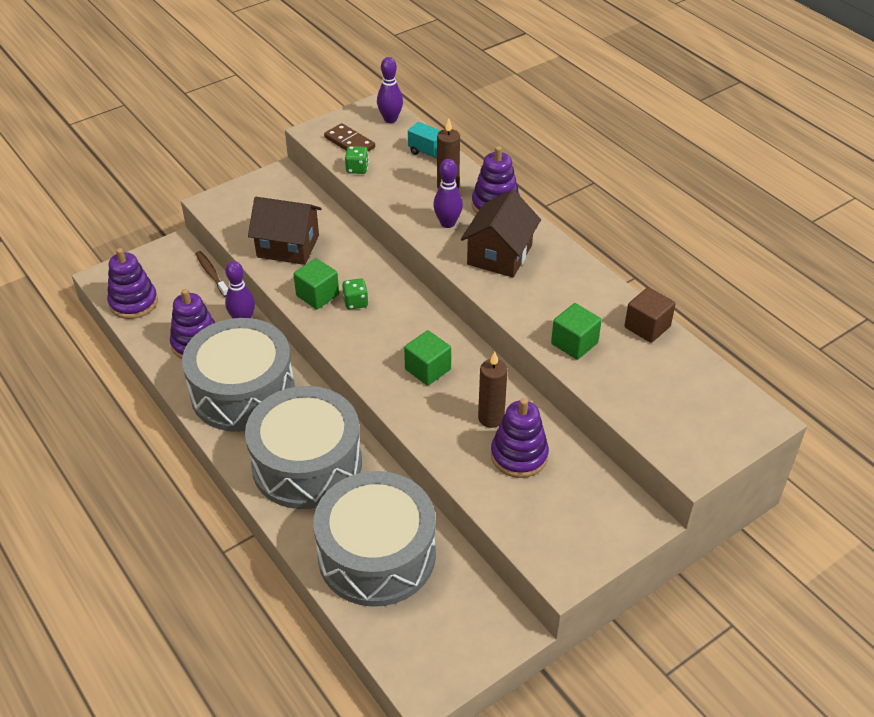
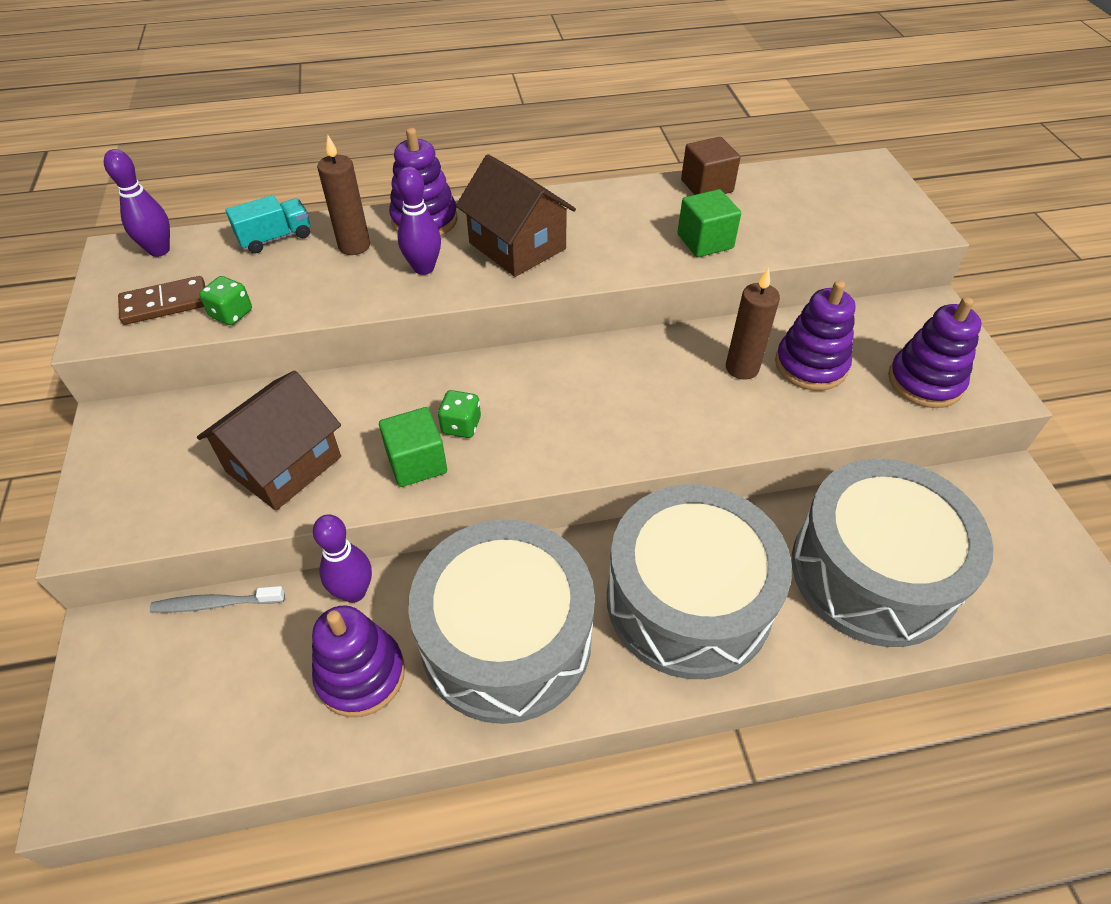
camera: 65 degrees left, 5 degrees up
purple stacking toy [107,248,158,319] -> purple stacking toy moved to [888,297,982,408]
brown toothbrush [196,251,228,297] -> grey toothbrush [150,586,285,613]
green cube [404,330,451,386] -> none

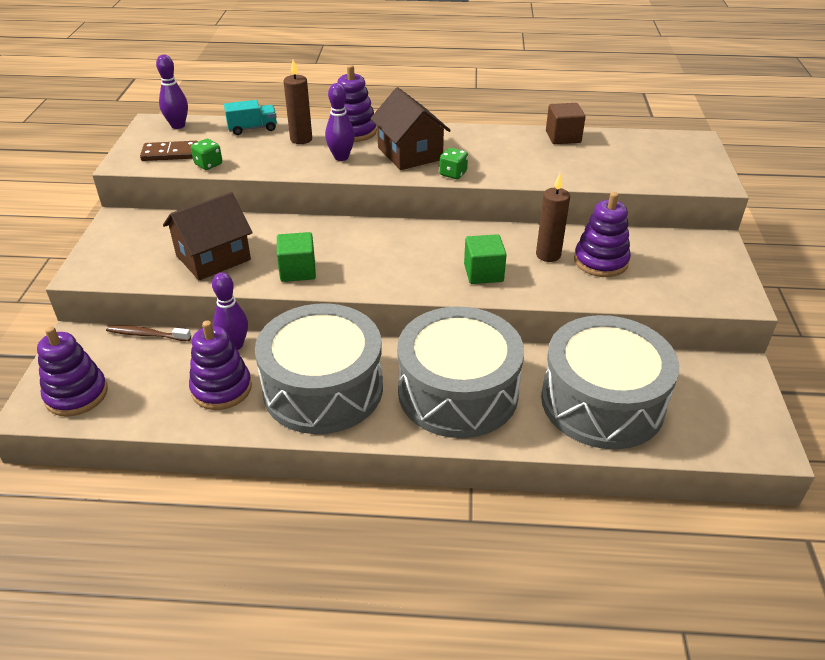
camera: 15 degrees right, 10 degrees down
grey toothbrush [150,586,285,613] -> brown toothbrush [106,325,191,341]
green dice [438,390,481,438] -> green dice moved to [439,148,468,179]
green cube [677,189,741,257] -> green cube moved to [464,234,507,284]
purple stacking toy [888,297,982,408] -> purple stacking toy moved to [37,326,108,416]

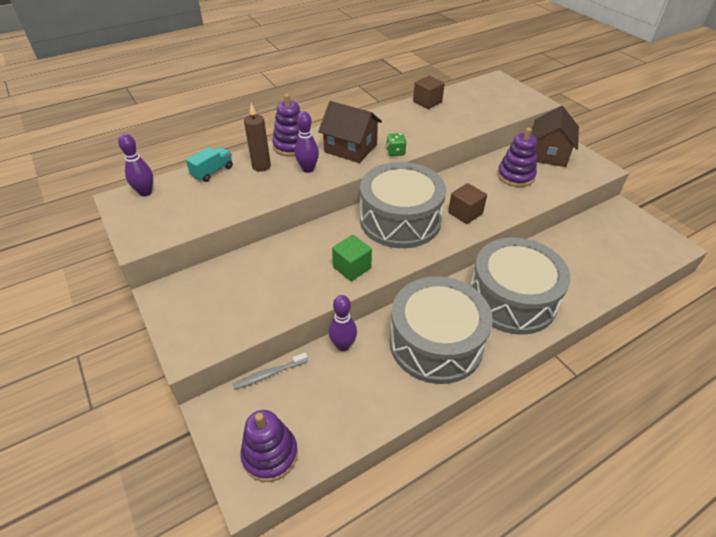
camera: 35 degrees left, 5 degrees up
brown toothbrush [106,325,191,341] -> grey toothbrush [233,353,308,390]
brown domino [140,141,198,161] -> none
brown house [163,192,253,280] -> brown house moved to [532,106,579,167]
purple stacking toy [189,321,252,410] -> none
green dice [191,139,222,170] -> none
green cube [464,234,507,284] -> brown cube [448,183,487,224]
brown candle [536,174,570,262] -> none
grey drum [541,315,679,449] -> grey drum moved to [360,162,446,248]

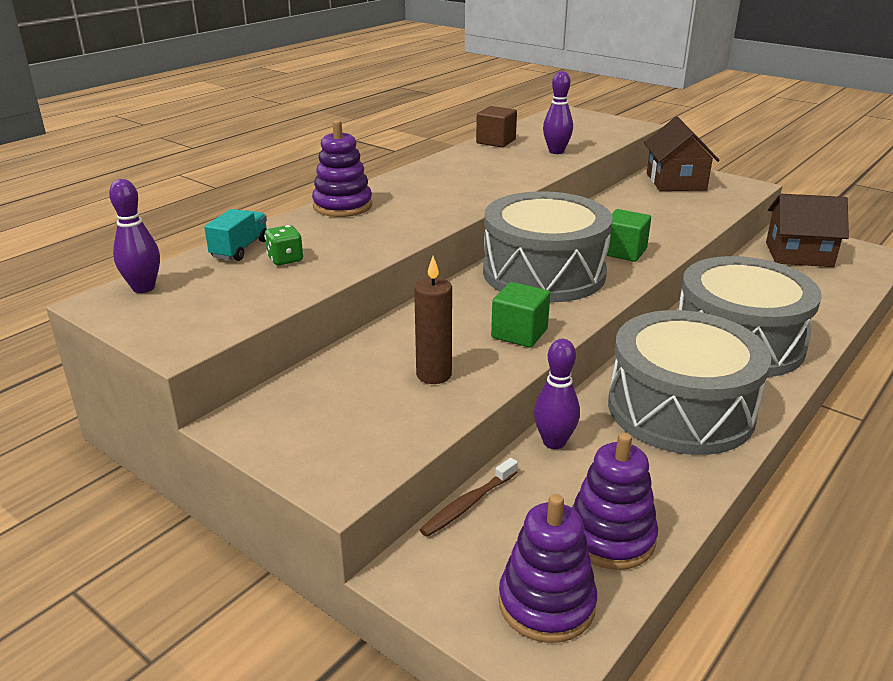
camera: 20 degrees left, 15 degrees down
grey toothbrush [233,353,308,390] -> brown toothbrush [420,458,518,537]
brown candle [244,103,271,172] -> brown candle moved to [414,256,452,384]
purple bowling pin [295,111,319,173] -> purple bowling pin moved to [543,71,573,154]
brown house [318,101,382,163] -> brown house moved to [766,194,849,267]
green dice [386,133,406,156] -> green dice moved to [264,225,303,265]
brown cube [448,183,487,224] -> green cube [606,209,651,262]
purple stacking toy [497,128,537,187] -> purple stacking toy moved to [572,433,658,570]

